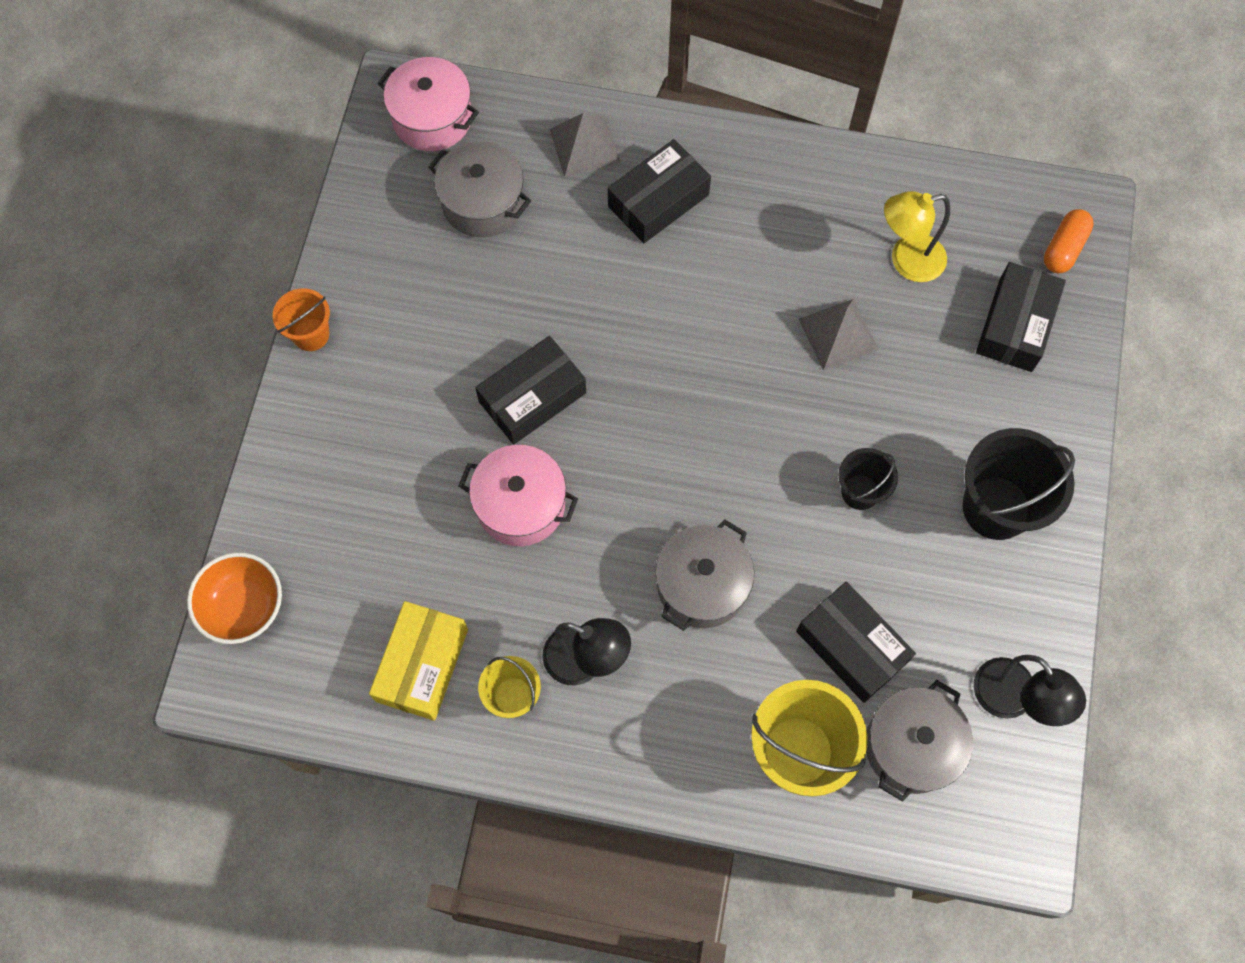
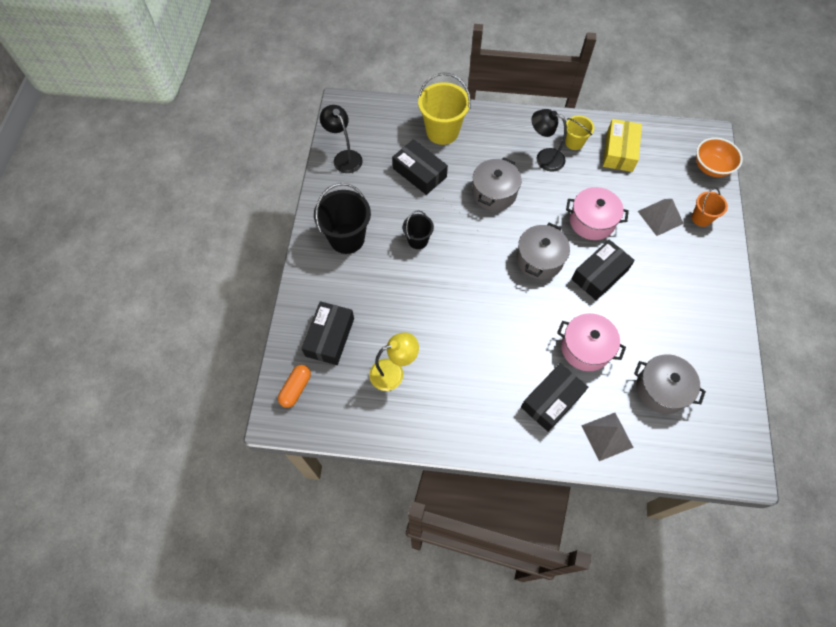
camera: 175 degrees right, 5 degrees down
orange bucket [273,288,330,351] -> orange bucket moved to [692,188,728,227]
pink pot [377,57,479,151] -> pink pot moved to [557,313,626,371]
grey pyramid [799,299,879,371] -> grey pyramid moved to [638,199,684,236]
grey pot [866,680,973,802] -> grey pot moved to [516,223,570,279]

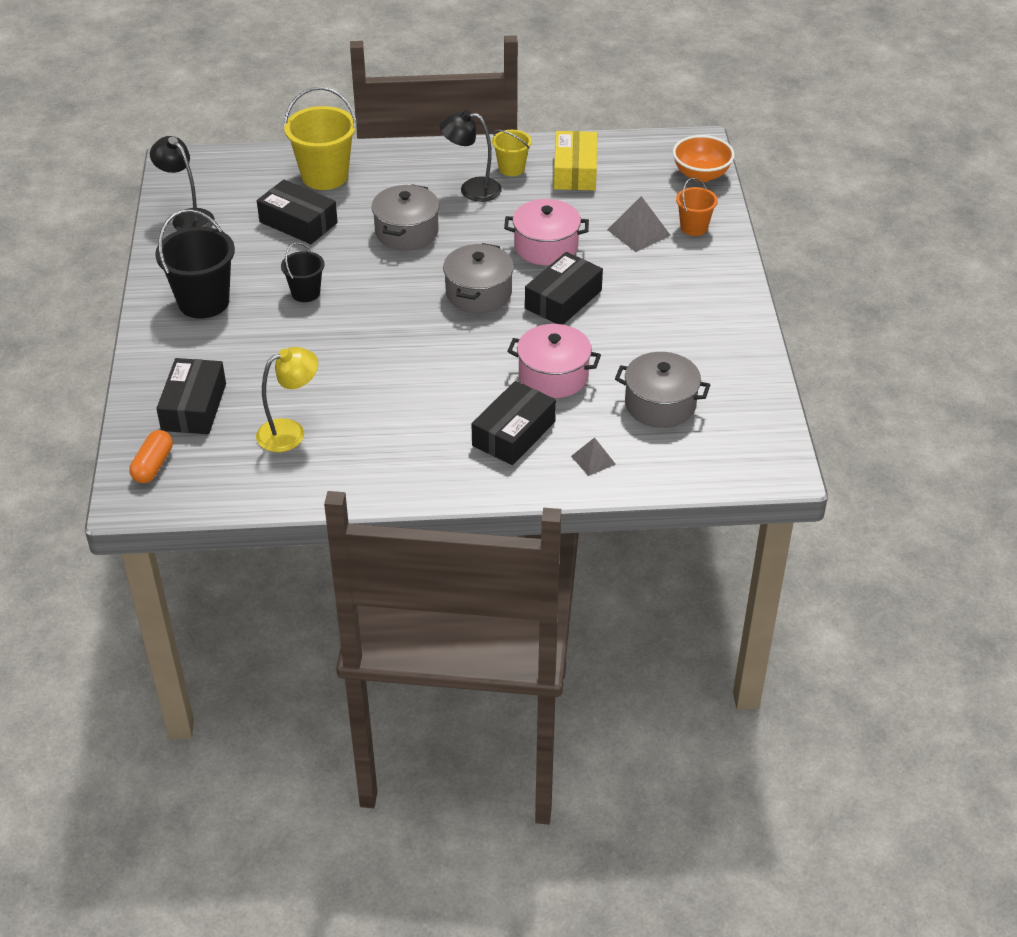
camera: 10 degrees left, 20 degrees down
grey pyramid [581,413,634,461] -> grey pyramid [571,437,616,476], size x0.62

